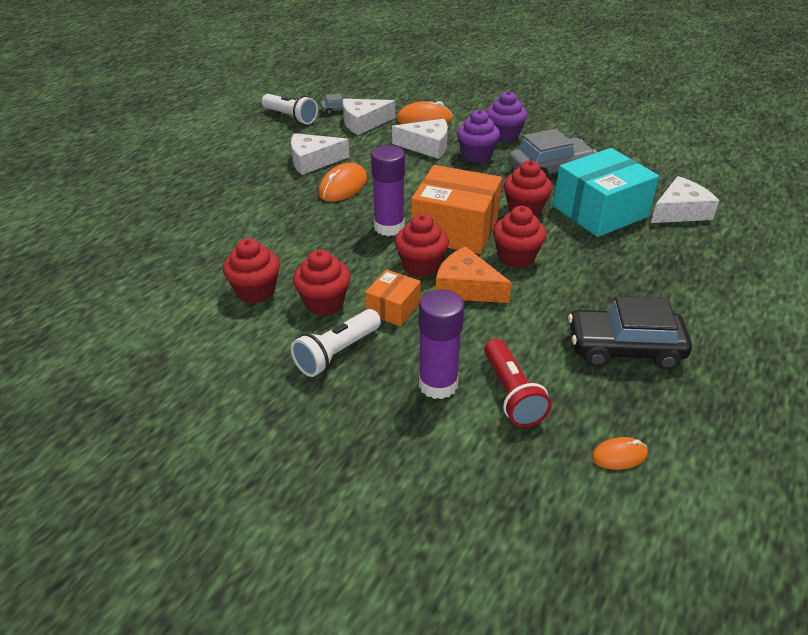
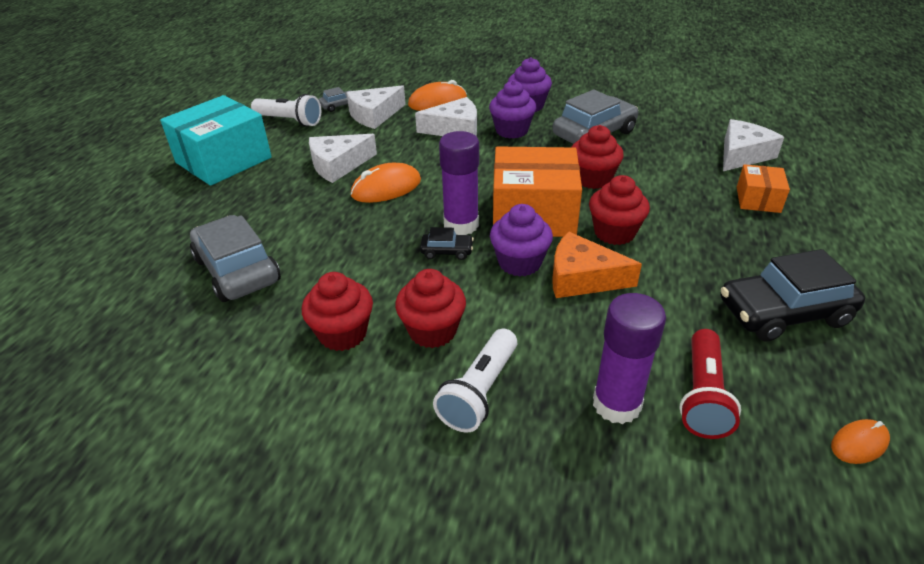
camera: 15 degrees left, 0 degrees up
orange mouse [318,163,367,202] -> orange mouse turned 45 degrees clockwise [351,163,421,203]
orange box [365,269,421,326] -> orange box moved to [737,164,790,213]
red cupcake [395,214,449,277] -> purple cupcake [490,204,553,277]
red flashlight [484,339,551,427] -> red flashlight turned 45 degrees clockwise [679,329,741,439]
turquoise box [553,148,659,237] -> turquoise box moved to [160,95,272,186]
none -> grey car [190,215,281,302]
none -> black car [420,227,474,260]

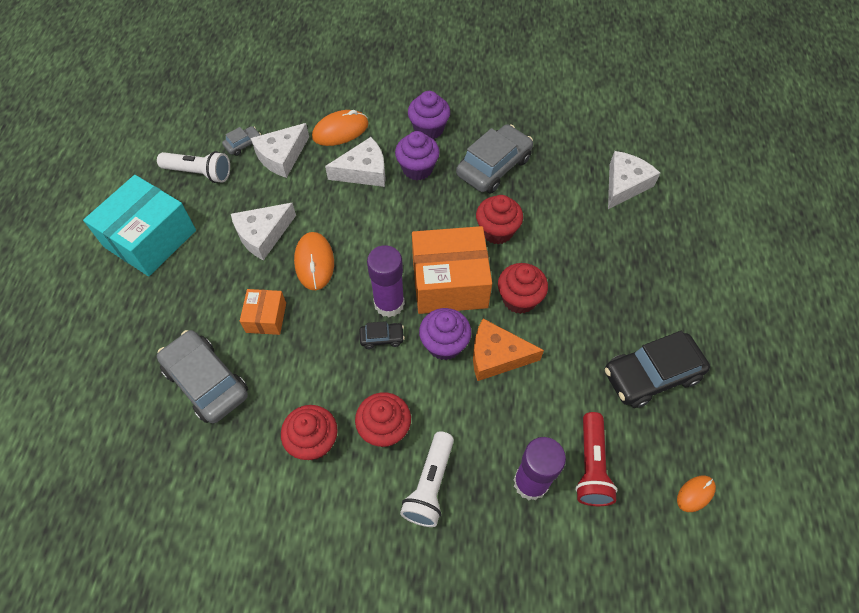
camera: 10 degrees left, 20 degrees up
orange mouse [351,163,421,203] -> orange mouse turned 60 degrees counterclockwise [294,232,334,290]
orange box [737,164,790,213] -> orange box moved to [240,289,286,335]

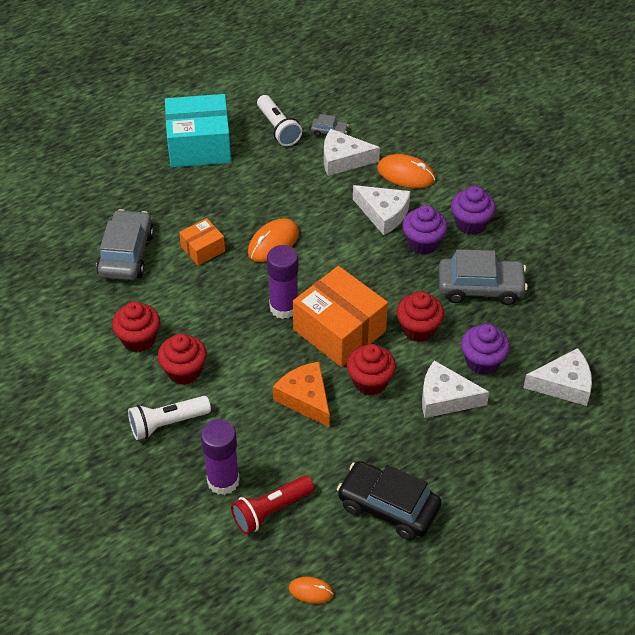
camera: 50 degrees right, 10 degrees down
white cheese [231,203,296,260] -> white cheese moved to [422,360,489,418]
black car [359,321,405,349] -> none
purple cupcake [419,308,471,360] -> purple cupcake moved to [461,324,510,375]

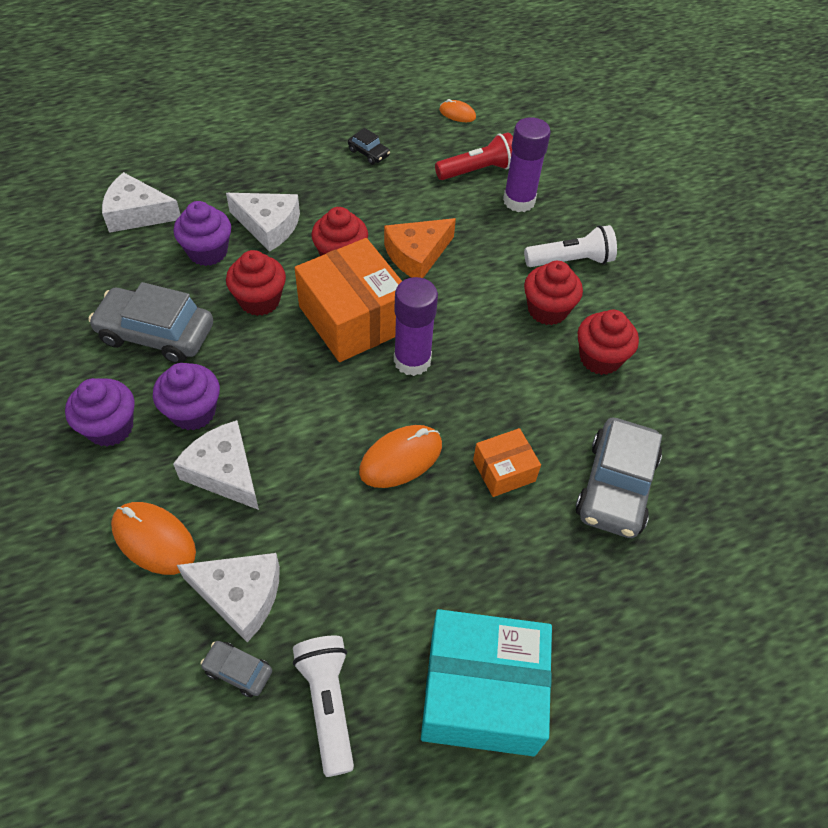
camera: 170 degrees left, 5 degrees up
orange cheese [273,362,330,427] -> orange cheese turned 75 degrees clockwise [384,218,456,278]
black car [337,461,442,540] -> black car [348,128,390,165], size x0.46

